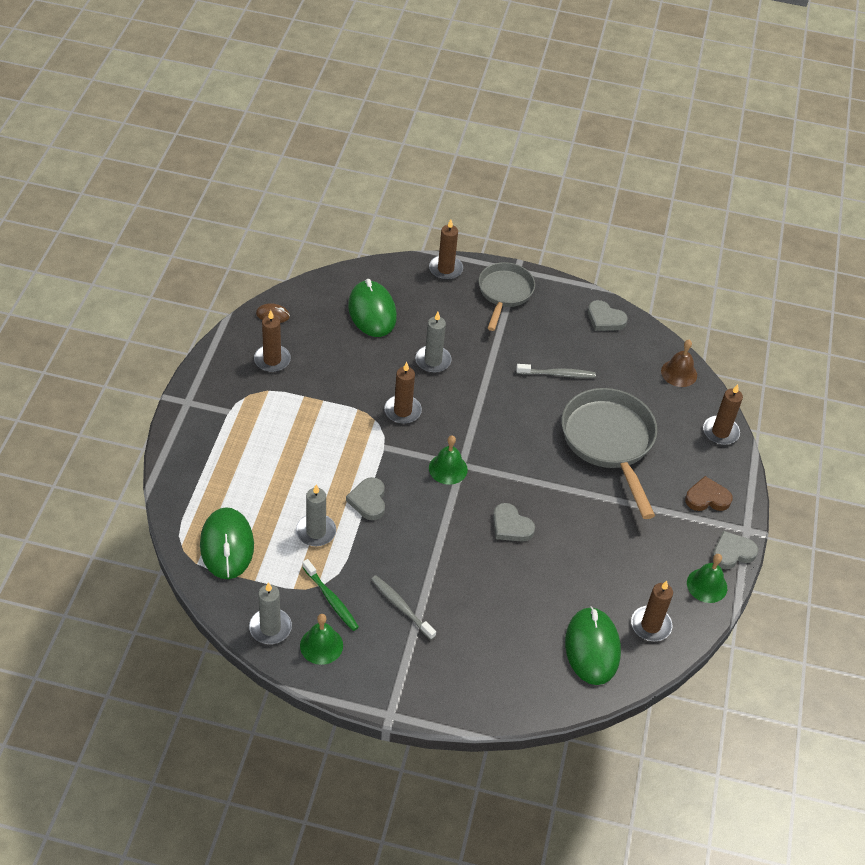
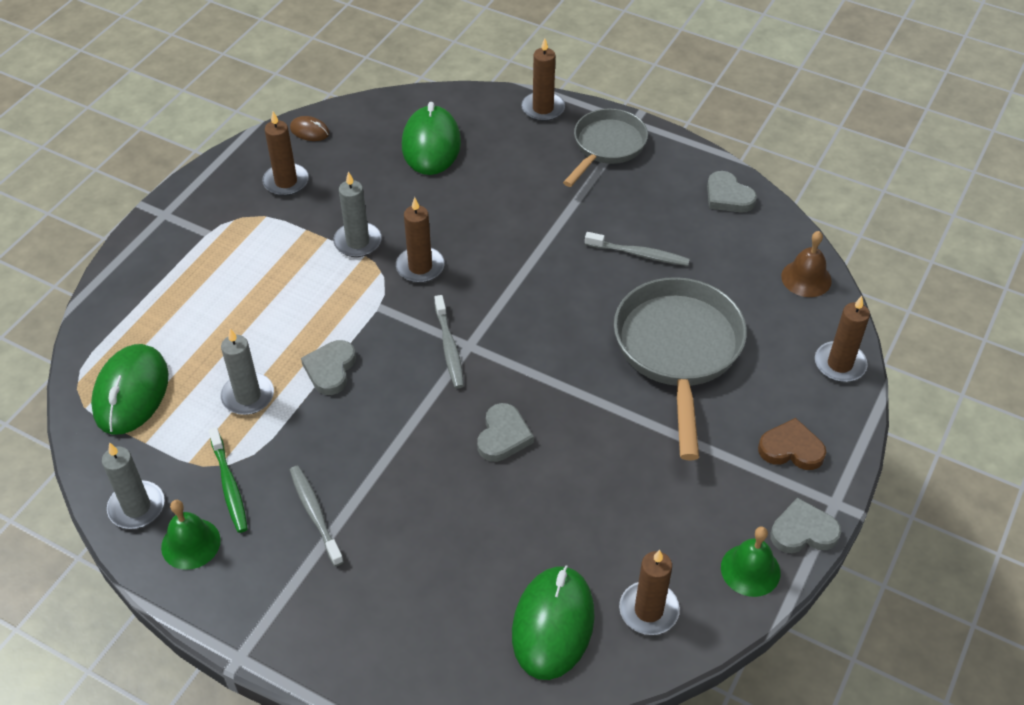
camera: 20 degrees right, 0 degrees up
grey candle [415,312,452,373] -> grey candle moved to [333,171,382,257]
green bell [429,435,468,485] -> grey toothbrush [434,295,464,389]
grey heart [493,503,535,542] -> grey heart turned 135 degrees counterclockwise [477,403,534,462]

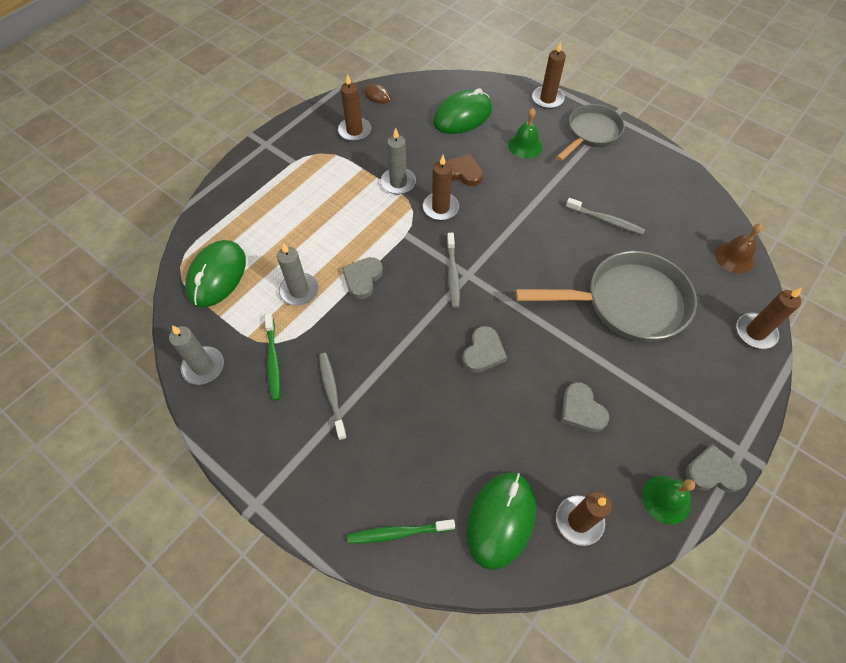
camera: 10 degrees right, 10 degrees up
green bell [161,500,221,570] -> green bell moved to [508,108,542,159]
green mouse [402,102,461,175] -> green mouse turned 45 degrees clockwise [433,88,492,134]
grey pan [614,277,747,460] -> grey pan turned 75 degrees clockwise [515,251,697,342]
grey heart [707,171,757,212] -> grey heart moved to [561,382,609,432]
brown heart [758,418,826,470] -> brown heart moved to [446,154,483,186]
none -> green toothbrush [347,519,455,544]

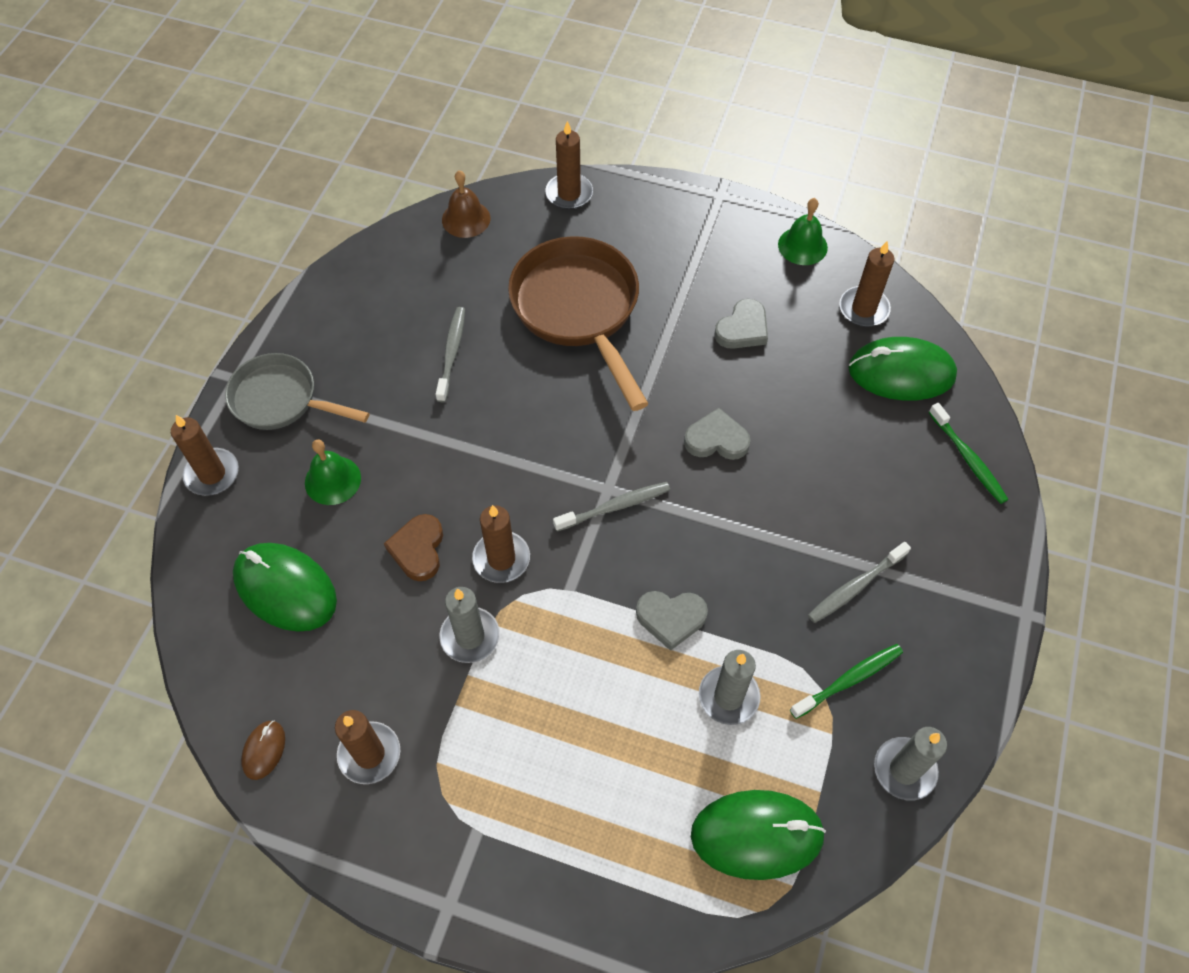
camera: 110 degrees left, 0 degrees up
grey pan [515,251,697,342] -> brown pan [508,236,649,411]
grey heart [686,444,747,493] -> none

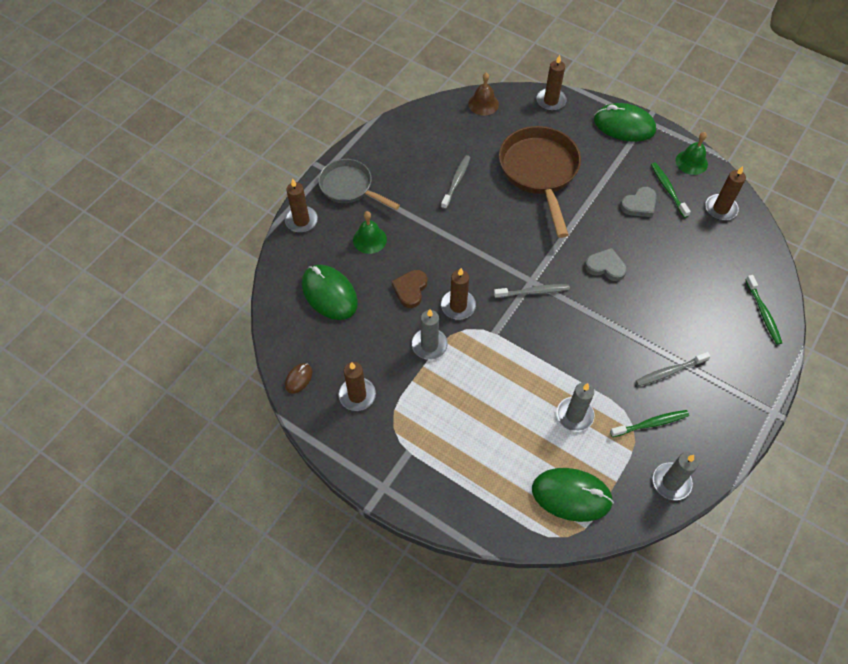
camera: 15 degrees right, 0 degrees up
grey heart [636,591,708,651] -> none
green mouse [848,337,957,401] -> green mouse moved to [594,103,656,142]
none -> green toothbrush [651,162,691,218]

